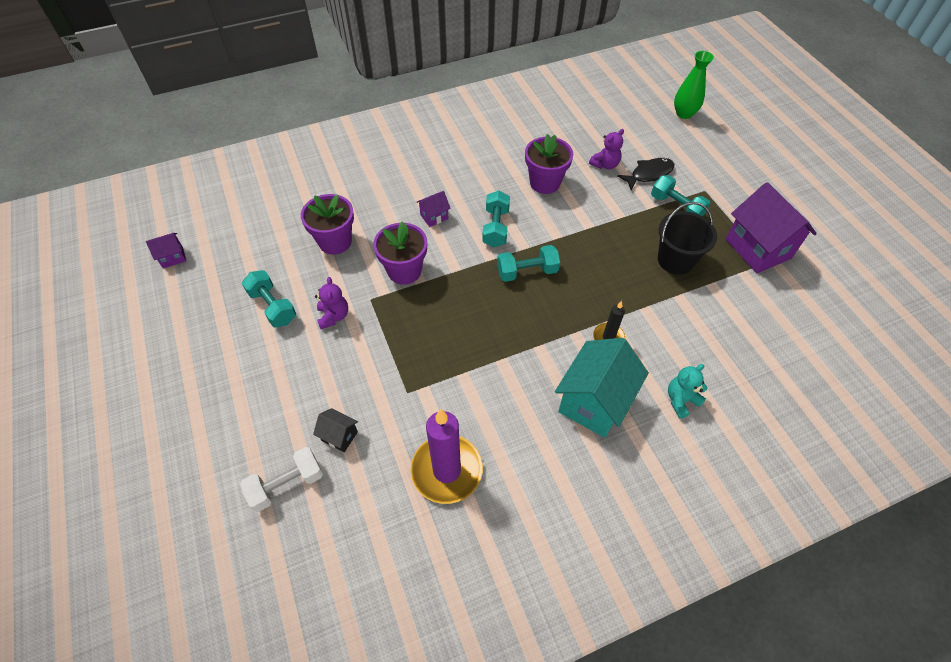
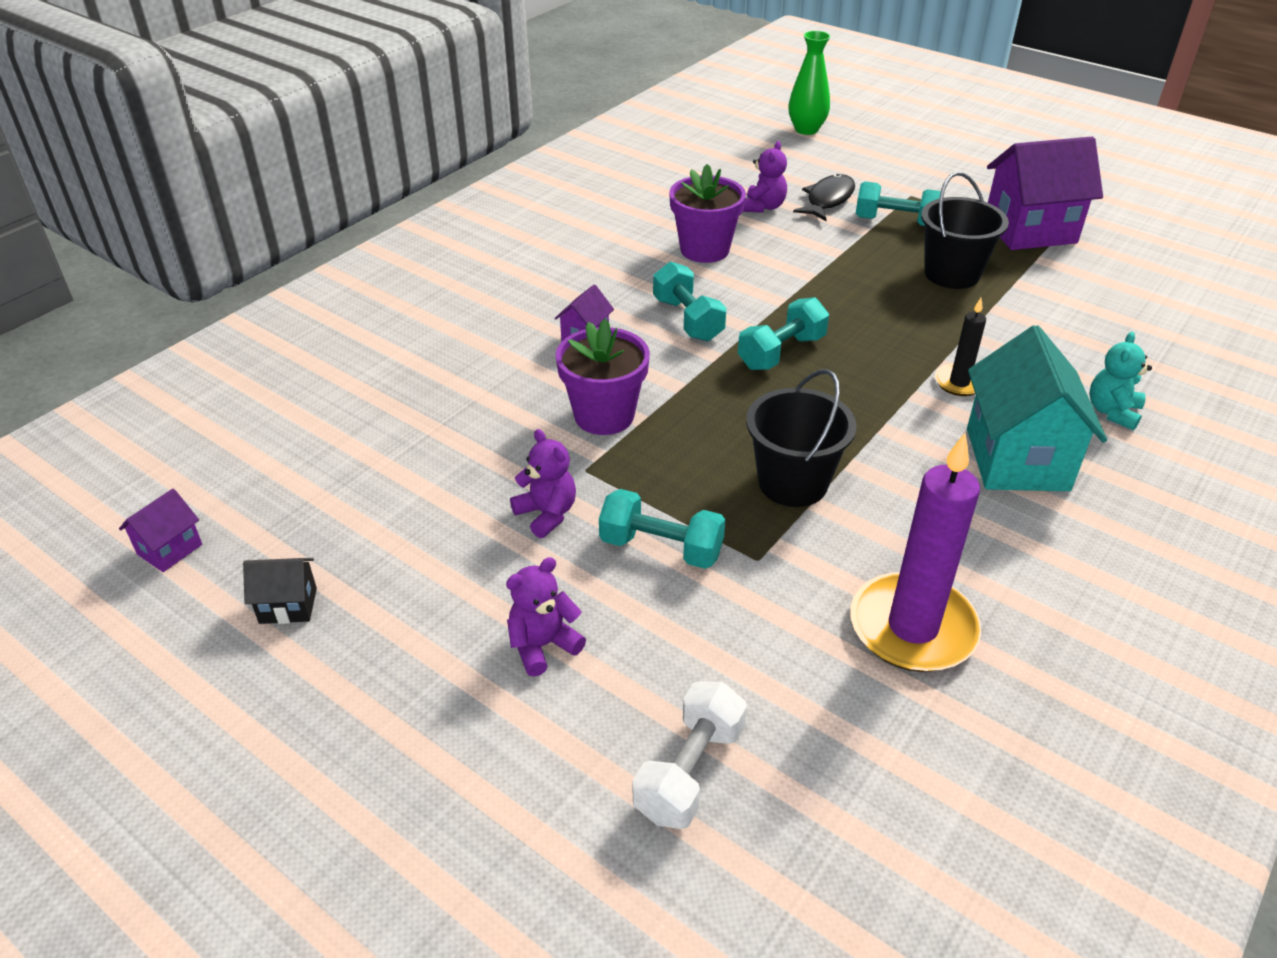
camera: 30 degrees left, 15 degrees down
turquoise dumbbell [242,270,296,327] -> turquoise dumbbell moved to [599,489,725,569]
purple flower pot [301,194,354,255] -> none
black house [313,408,358,452] -> black house moved to [243,558,317,624]
purple house [726,182,817,273] -> purple house turned 45 degrees counterclockwise [987,136,1103,250]
none -> purple teddy bear [506,557,586,677]
none -> black bucket [746,369,857,507]

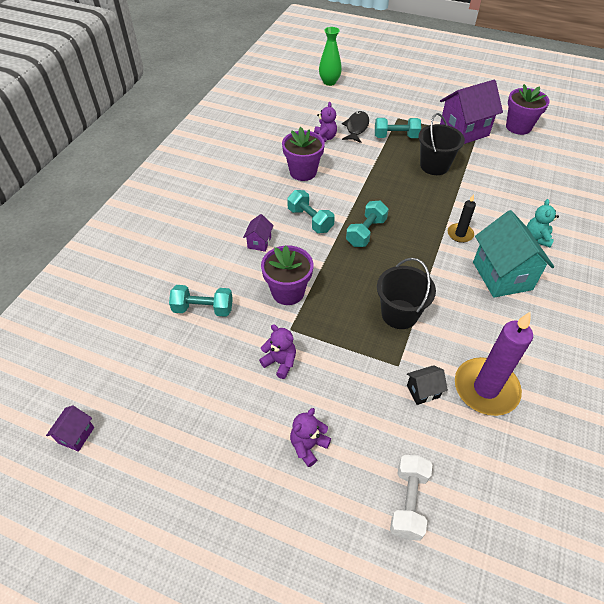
camera: 15 degrees left, 10 degrees up
black house [243,558,317,624] -> black house moved to [407,365,448,405]
turquoise dumbbell [599,489,725,569] -> turquoise dumbbell moved to [169,285,233,317]
none -> purple flower pot [506,84,550,135]

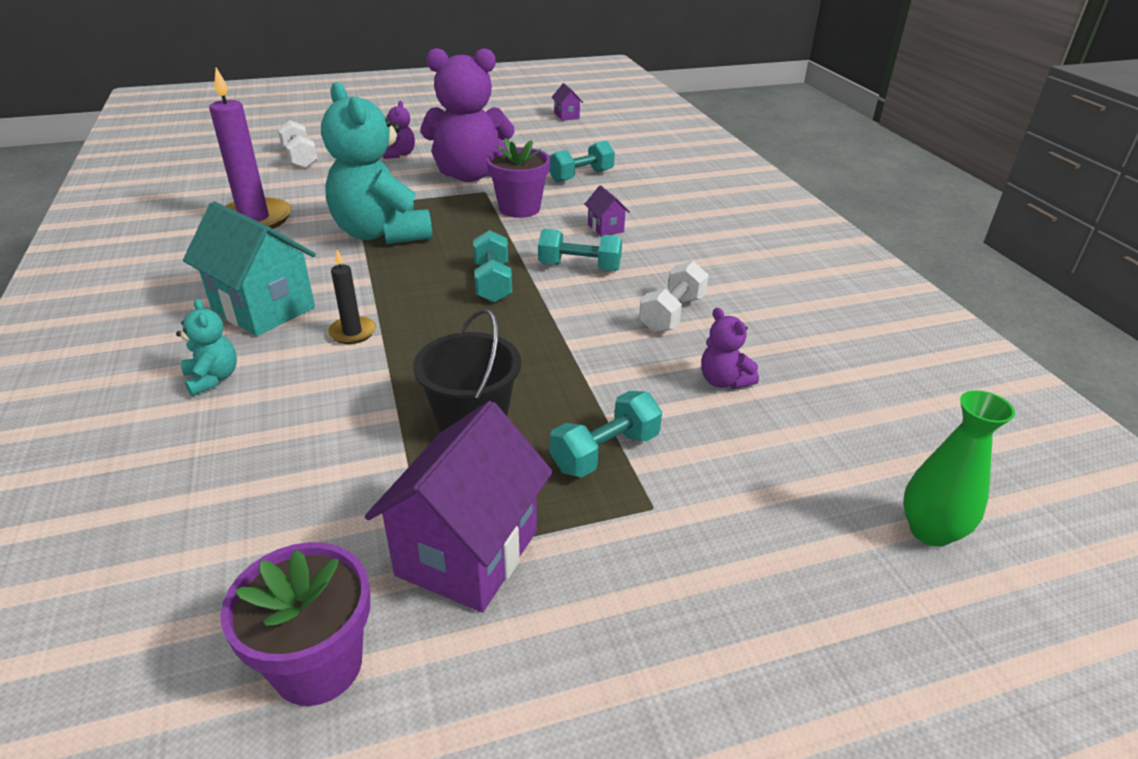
camera: 140 degrees right, 15 degrees down
purple teddy bear [259,324,296,379] -> purple teddy bear [421,48,514,182], size x2.31
purple flower pot [282,127,325,181] -> white dumbbell [639,261,709,333]
black fish [342,111,369,143] -> none
black bucket [377,258,436,329] -> turquoise teddy bear [321,82,433,244]
black house [407,365,448,405] -> none

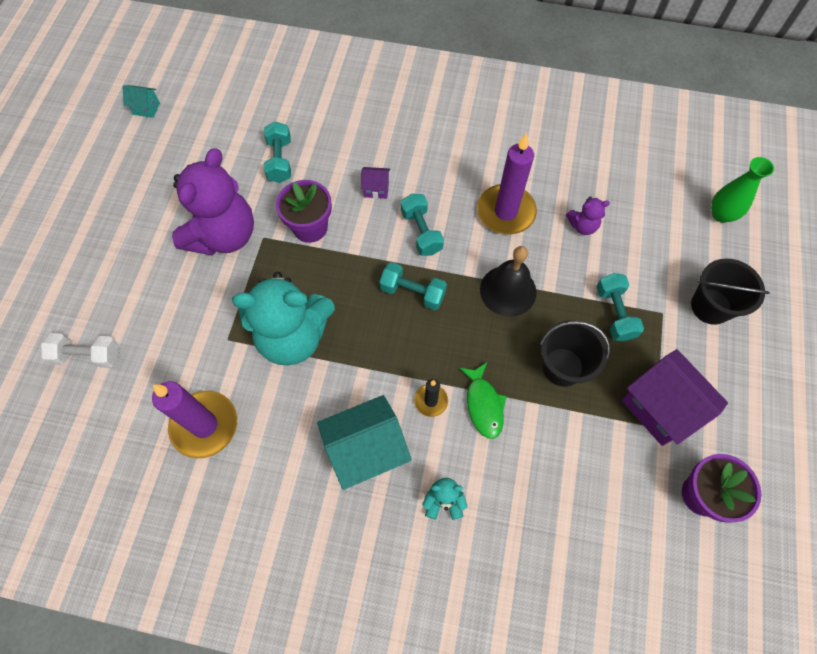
camera: 60 degrees left, 30 degrees up
purple teddy bear [383,101,415,159] -> none
turquoise dumbbell [538,229,622,271] -> turquoise dumbbell turned 60 degrees counterclockwise [401,194,444,256]
purple house [552,83,583,121] -> turquoise house [122,85,160,118]
white dumbbell [639,261,709,333] -> purple candle [477,133,537,235]
none -> green fish [459,362,507,439]
none -> black bell [480,246,536,317]
none -> black bucket [691,258,770,325]

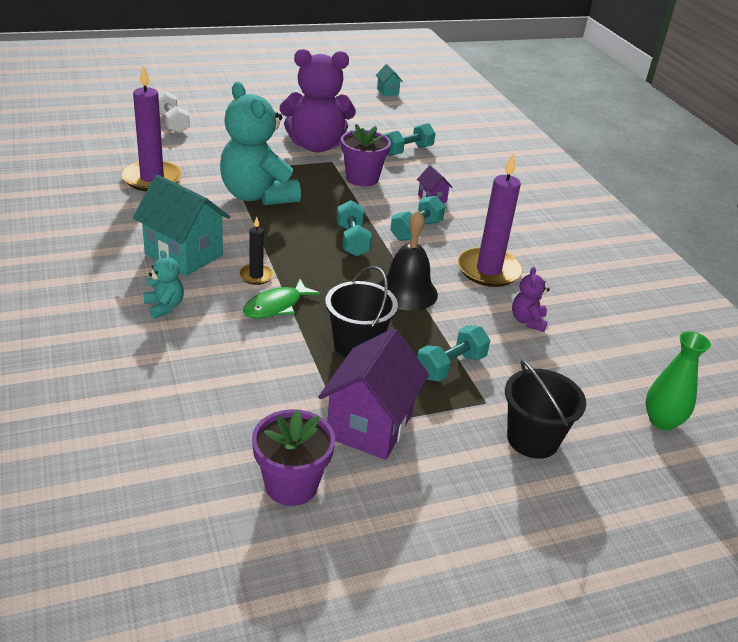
camera: 55 degrees right, 30 degrees down
purple teddy bear [566,197,610,235] -> purple teddy bear turned 45 degrees clockwise [512,267,550,332]

